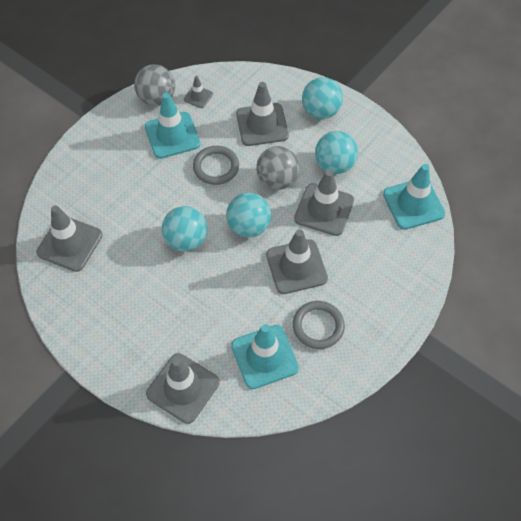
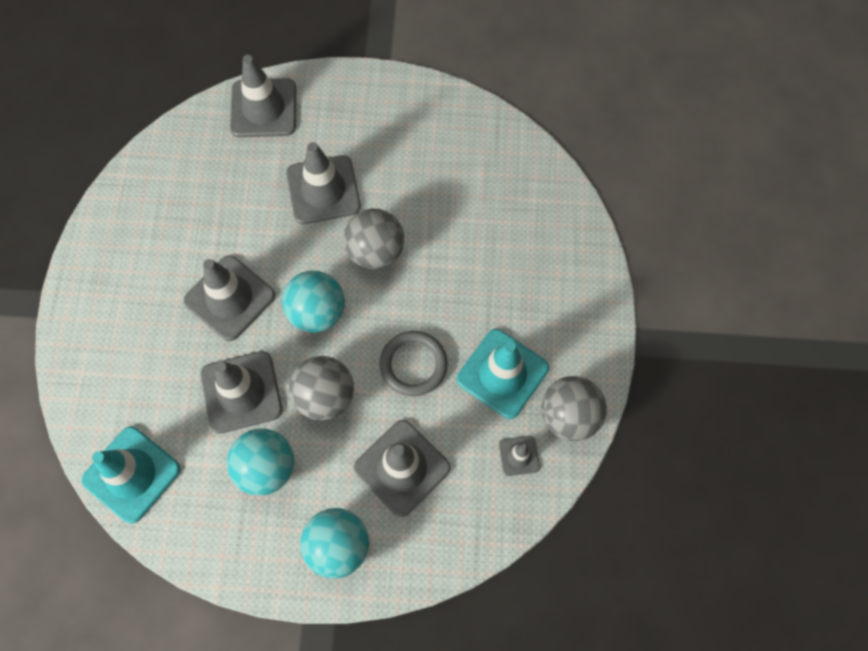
camera: 145 degrees right, 10 degrees up
grey traffic cone [36,205,103,272] -> grey traffic cone moved to [286,142,361,224]
turquoise ball [162,206,207,252] -> grey ball [344,208,404,269]
turquoise traffic cone [231,324,299,389] -> none
grey ring [293,301,345,349] -> none

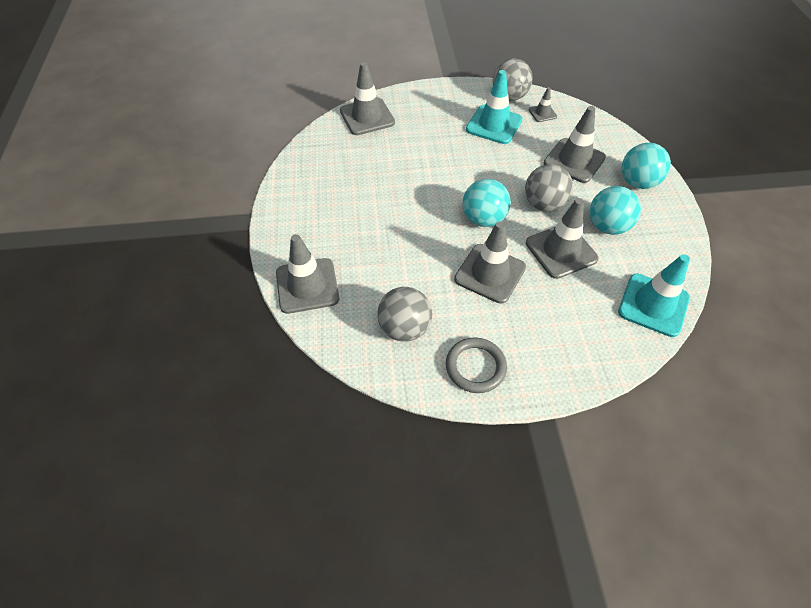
camera: 100 degrees left, 15 degrees down
grey traffic cone [286,142,361,224] -> grey traffic cone moved to [340,62,395,135]
grey ball [344,208,404,269] -> grey ball moved to [377,287,432,341]
grey ring [379,331,448,396] -> grey ring moved to [446,337,507,393]

